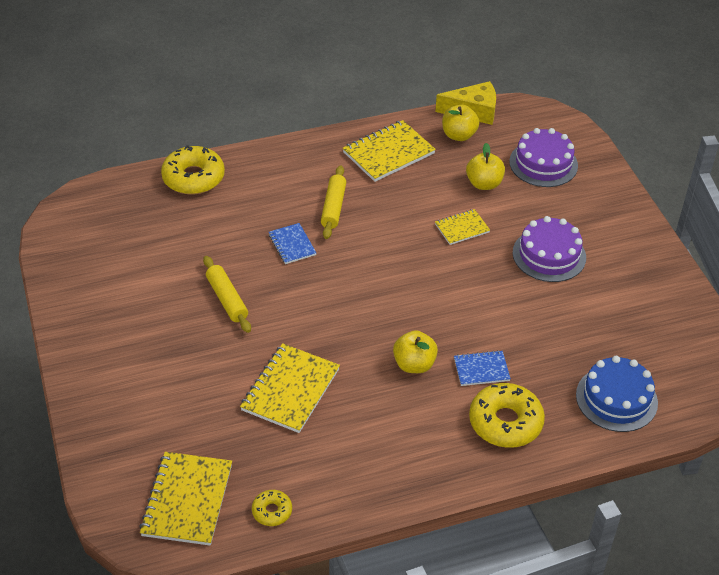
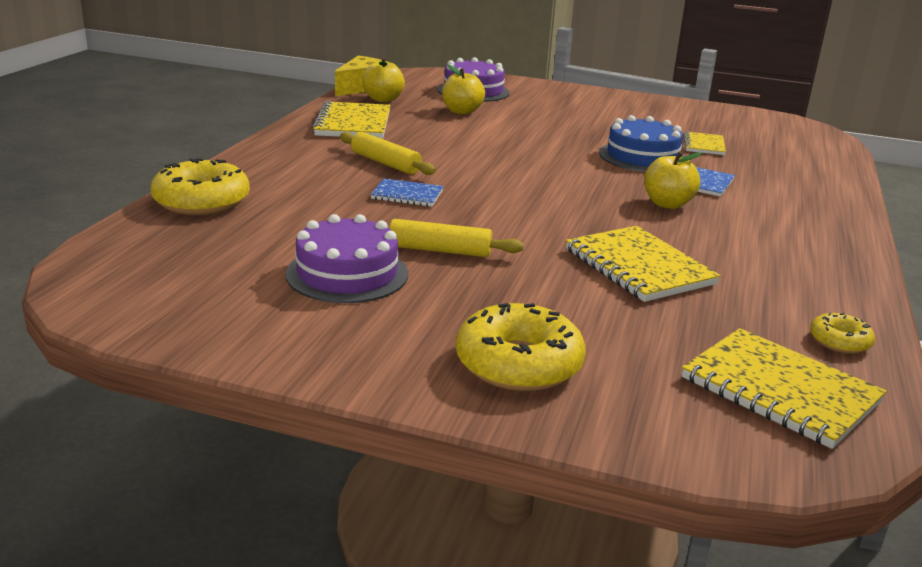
camera: 55 degrees left, 20 degrees down
yellow notebook [435,209,490,245] -> yellow notebook moved to [684,131,726,155]
yellow donut [469,383,545,448] -> yellow donut moved to [456,303,586,391]
purple cake [513,216,586,282] -> purple cake moved to [286,214,408,303]
blue cake [576,356,658,432] -> blue cake moved to [599,115,685,172]

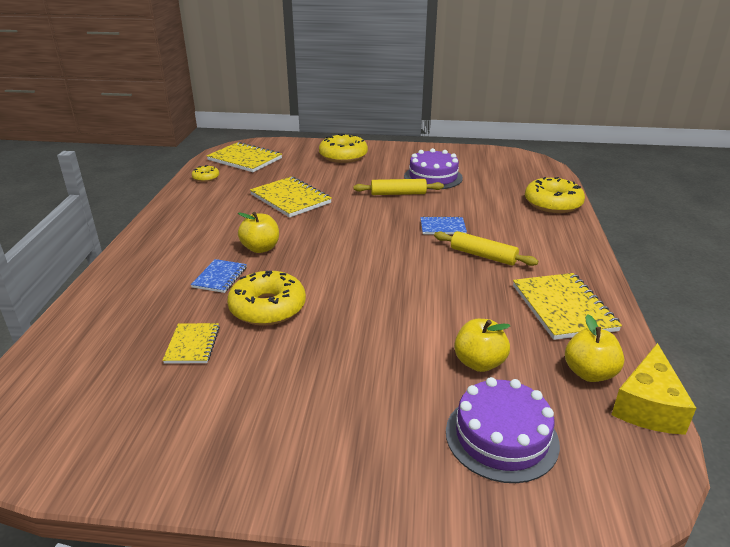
camera: 170 degrees right, 5 degrees up
blue cake [599,115,685,172] -> yellow donut [227,271,306,326]

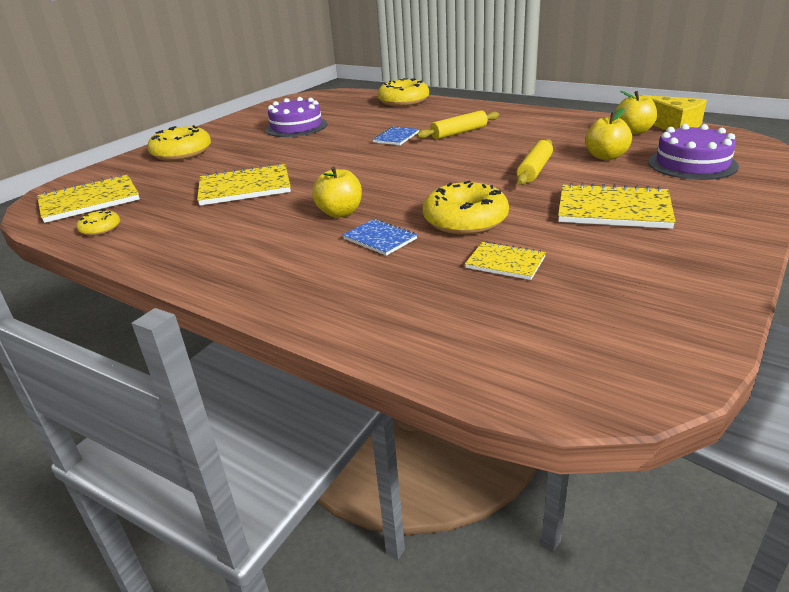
camera: 60 degrees left, 0 degrees up
yellow rolling pin [354,179,444,195] -> yellow rolling pin moved to [516,139,553,185]
yellow notebook [513,273,622,340] -> yellow notebook moved to [558,183,676,229]

